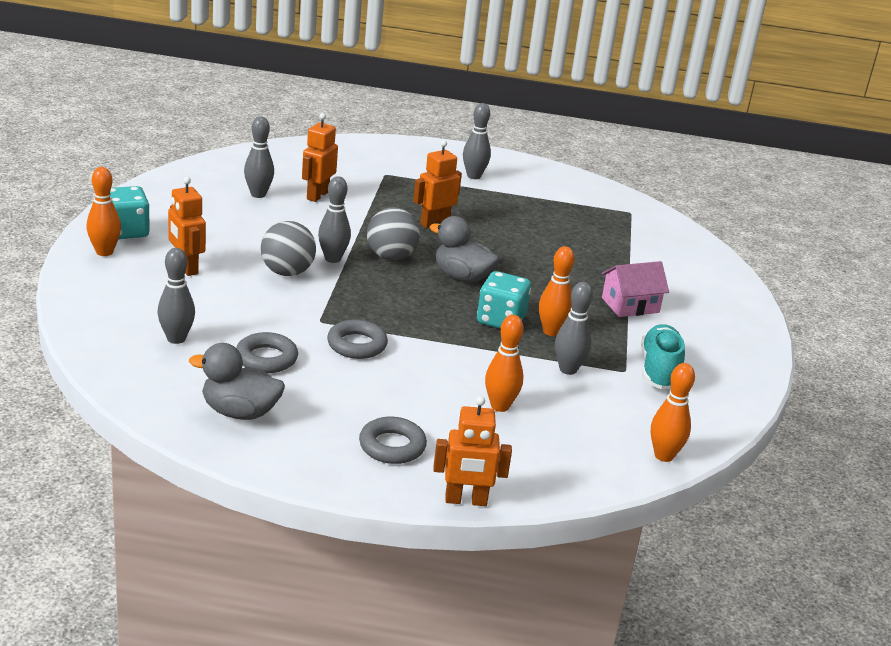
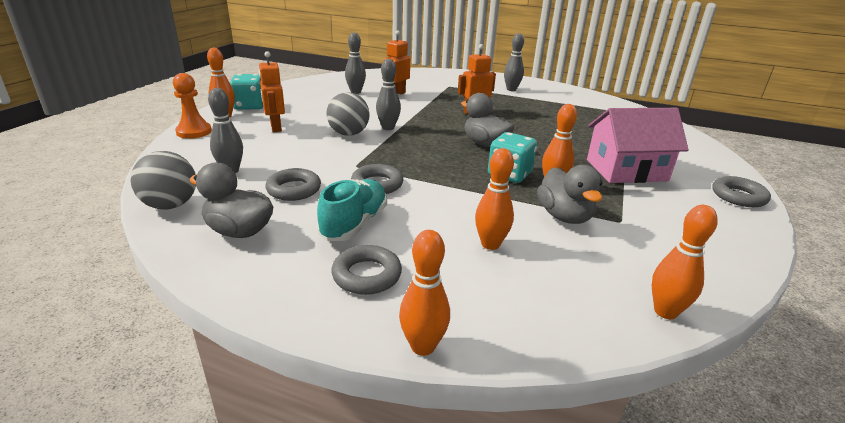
camera: 15 degrees right, 0 degrees up
grey ball [367,207,420,261] -> grey ball moved to [130,151,196,210]
orange robot [434,396,512,506] -> orange bowling pin [399,230,450,356]
grey bowling pin [555,282,593,375] -> grey duck [537,165,603,224]
pink house [602,261,669,317] -> pink house [587,108,689,183], size x1.58
turquoise shoe [641,324,685,389] -> turquoise shoe moved to [317,179,387,241]
none -> orange pawn [173,73,212,139]
none -> grey ring [712,176,771,207]

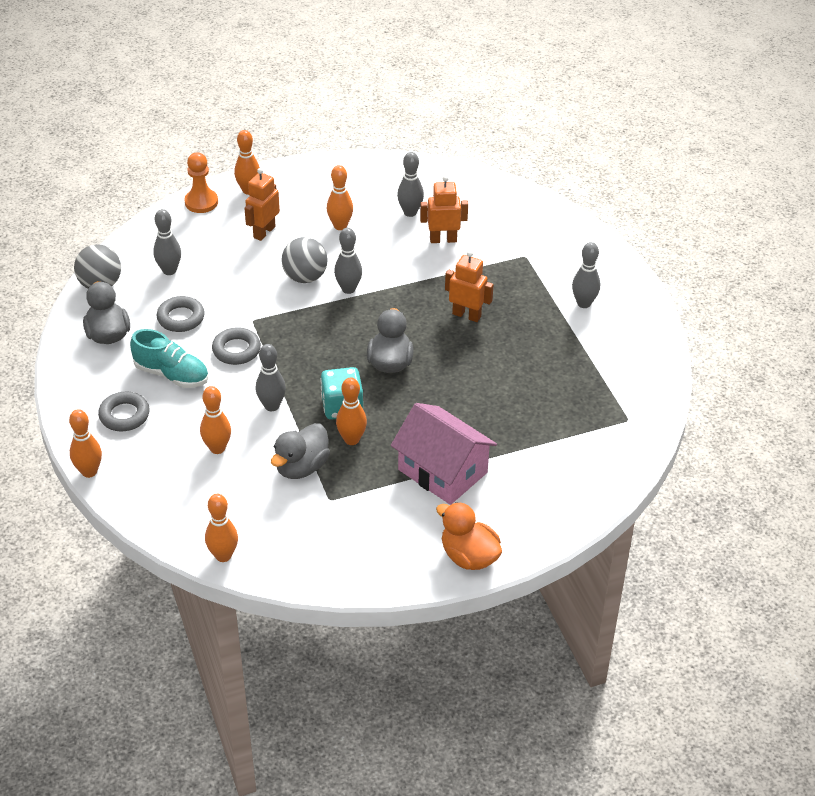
camera: 50 degrees right, 15 degrees up
turquoise dice [230,74,263,110] -> none
turquoise shoe [317,179,387,241] -> turquoise shoe turned 45 degrees clockwise [130,329,209,388]
grey ring [712,176,771,207] -> orange duck [436,502,502,570]
none -> grey bowling pin [256,344,286,411]
none -> orange bowling pin [327,165,353,230]

